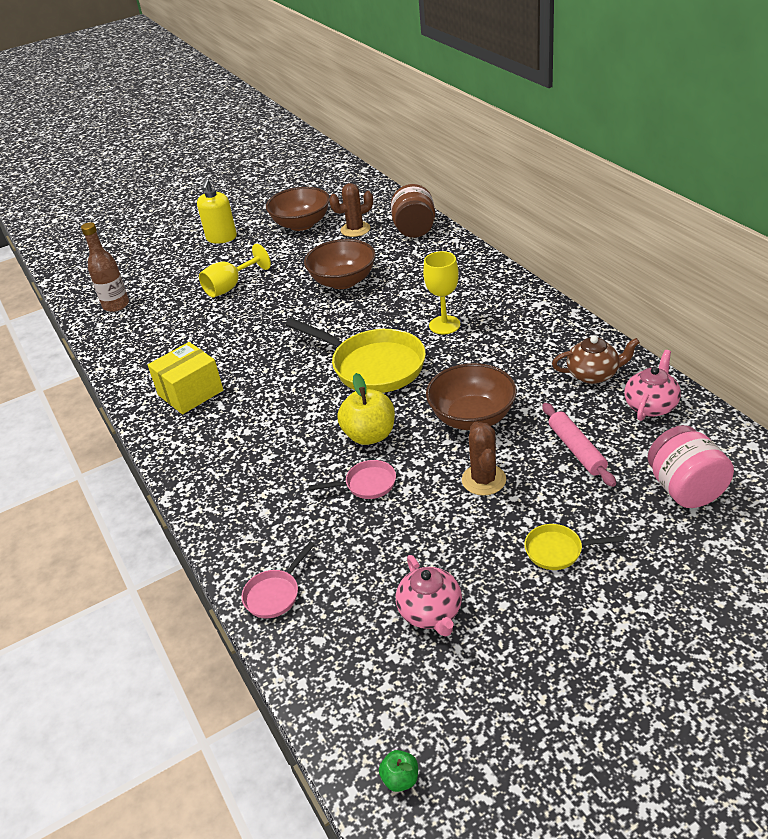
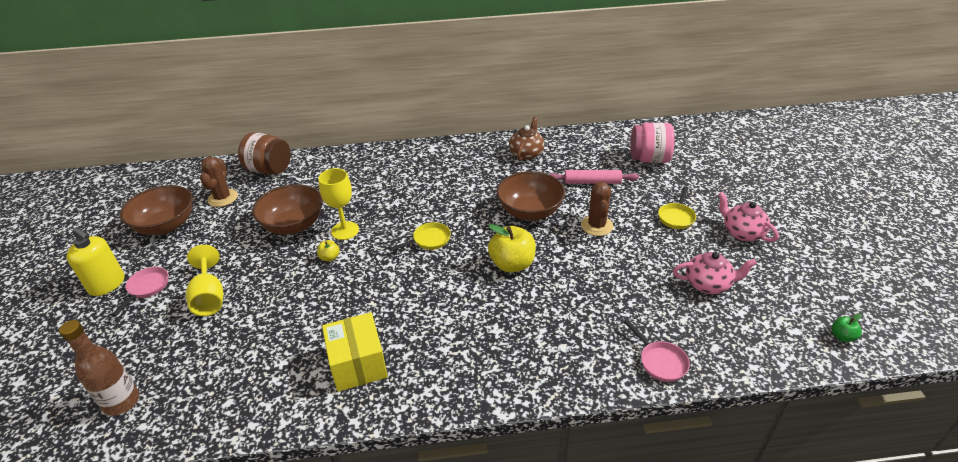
camera: 70 degrees left, 0 degrees up
yellow pan [286,318,426,393] -> yellow pan [389,222,451,251], size x0.47
pink pan [308,460,396,499] -> pink pan moved to [111,267,168,317]
yellow goblet [423,251,460,334] -> yellow goblet moved to [318,168,359,240]
brown cactus [462,422,506,496] -> brown cactus turned 75 degrees clockwise [581,182,613,236]
pink teapot [624,350,681,421] -> pink teapot moved to [718,192,779,242]
none -> yellow apple [317,240,340,262]

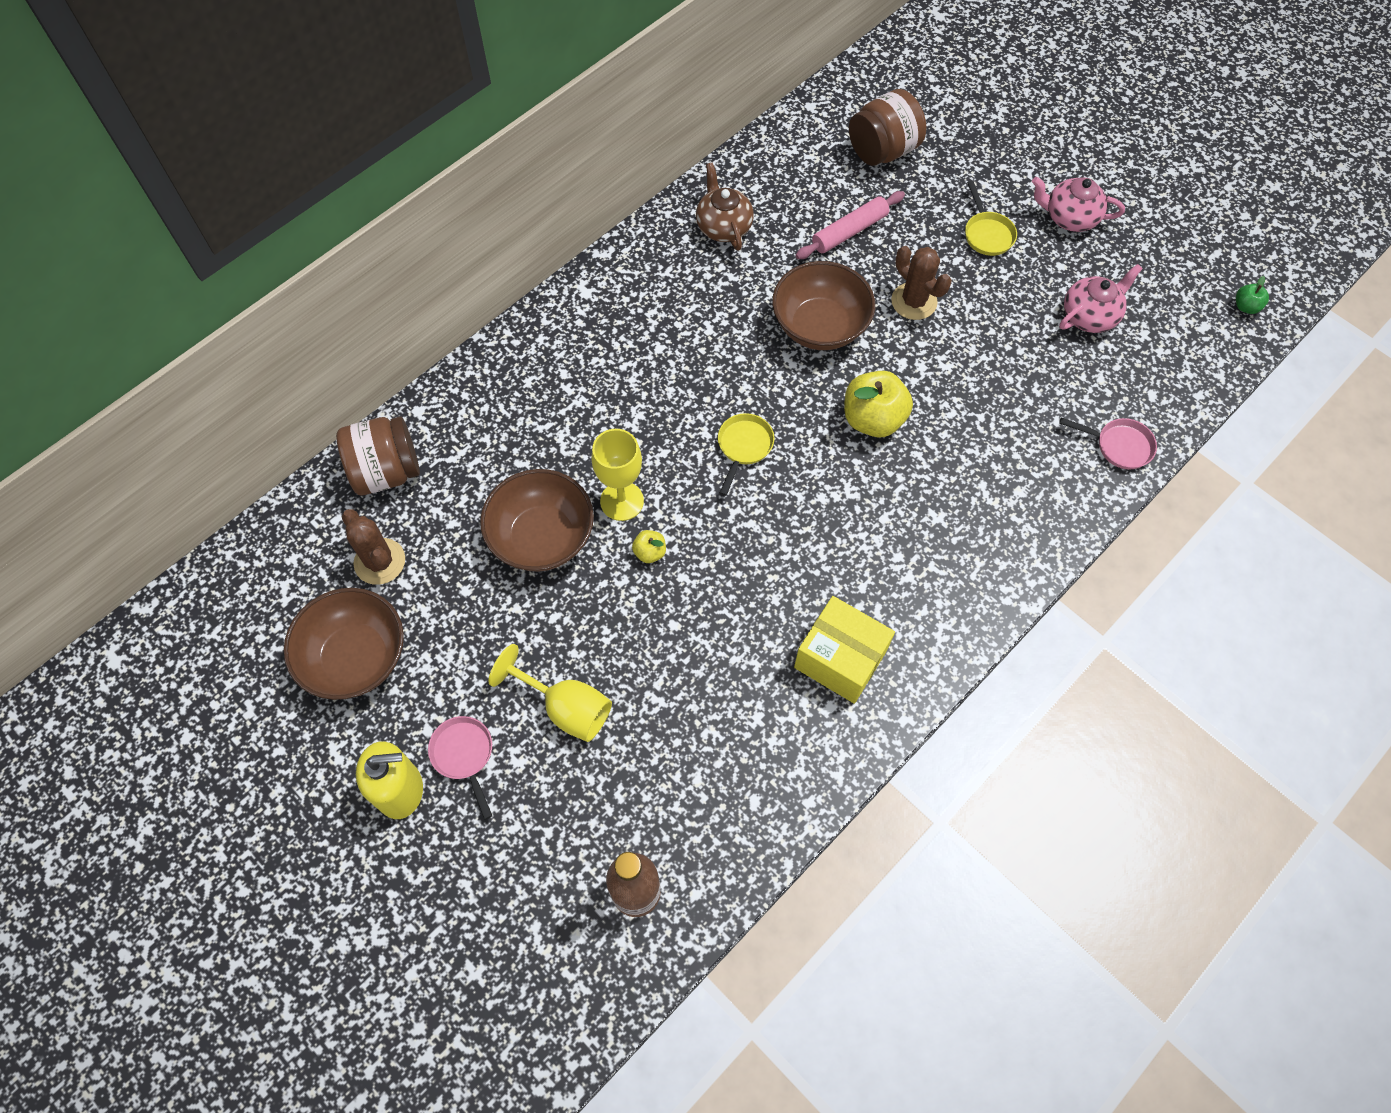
camera: 40 degrees left, 25 degrees up
pink jar [630,122,675,163] -> brown jar [849,89,926,166]

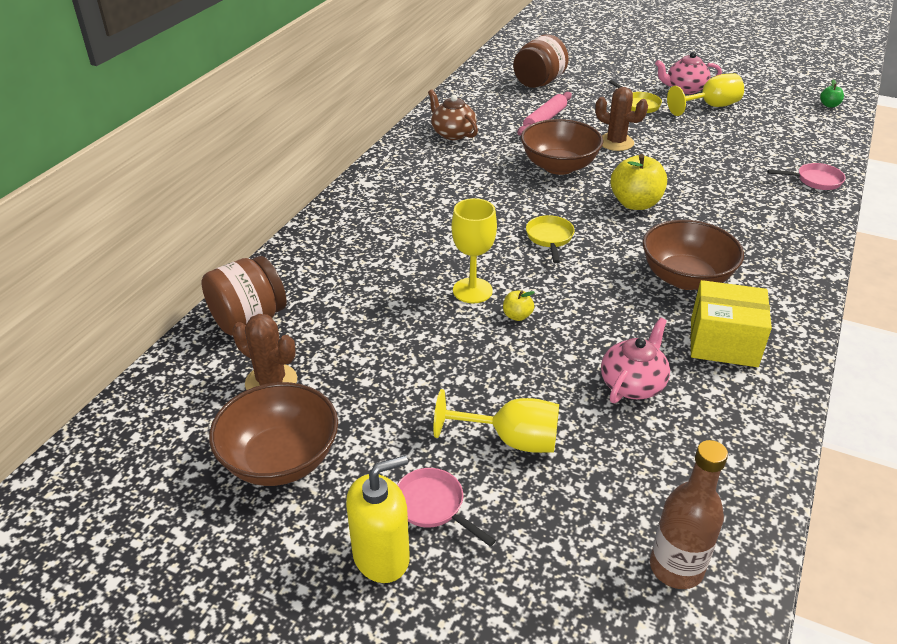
camera: 20 degrees left, 25 degrees down
brown bowl [480,469,594,572] -> brown bowl moved to [642,220,744,290]
pink teapot [1059,264,1143,333] -> pink teapot moved to [601,318,670,403]
none -> yellow goblet [667,73,744,116]

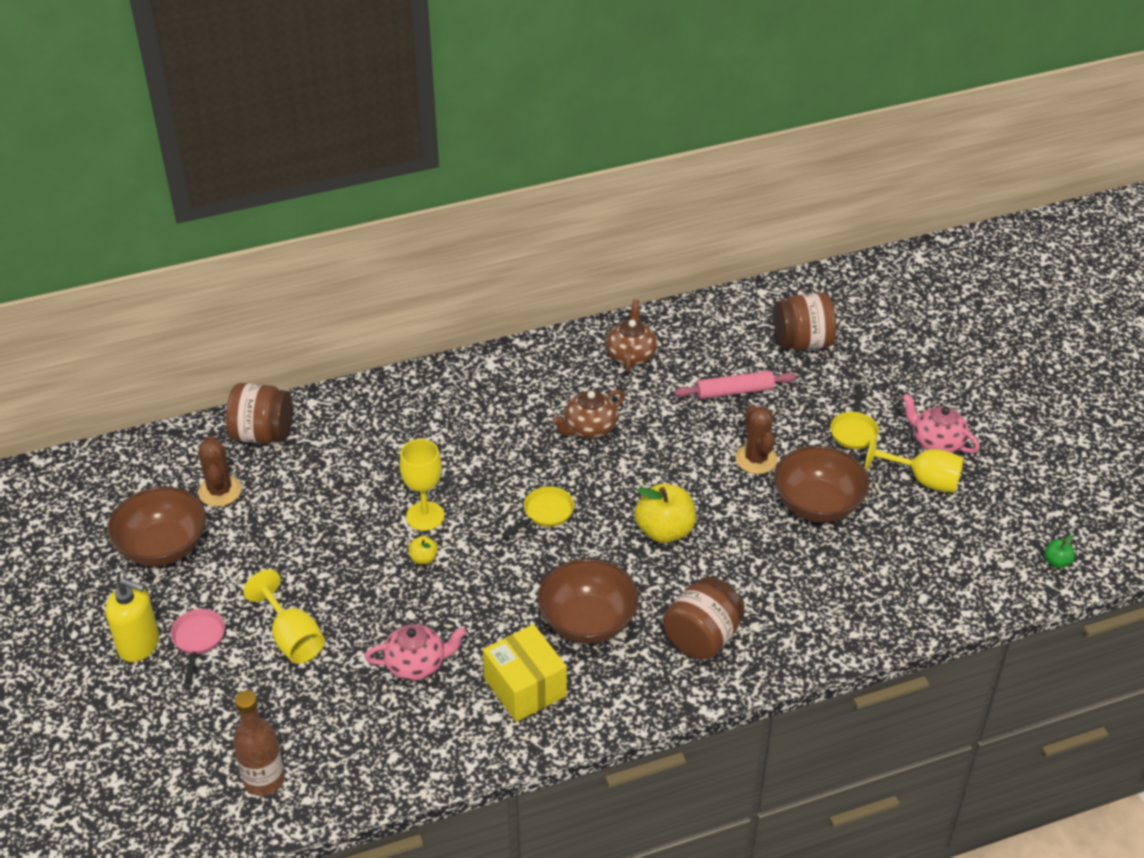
camera: 45 degrees right, 5 degrees up
brown bowl [521,119,603,175] -> brown bowl moved to [774,446,869,522]
pink pan [767,163,845,190] -> none
none -> brown teapot [552,390,625,438]
none -> brown jar [663,577,745,659]

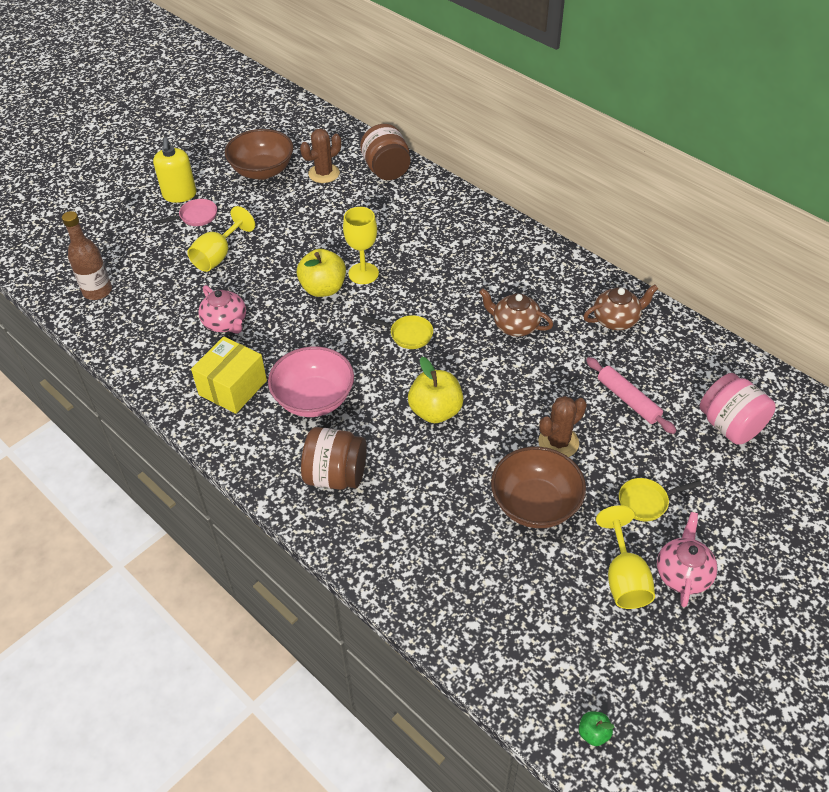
camera: 65 degrees right, 5 degrees up
yellow apple [408,536,438,564] -> yellow apple [297,249,346,297], size x2.09
brown bowl [538,558,639,644] -> pink bowl [268,346,354,417]
brown jar [774,293,836,351] -> pink jar [700,373,776,445]

